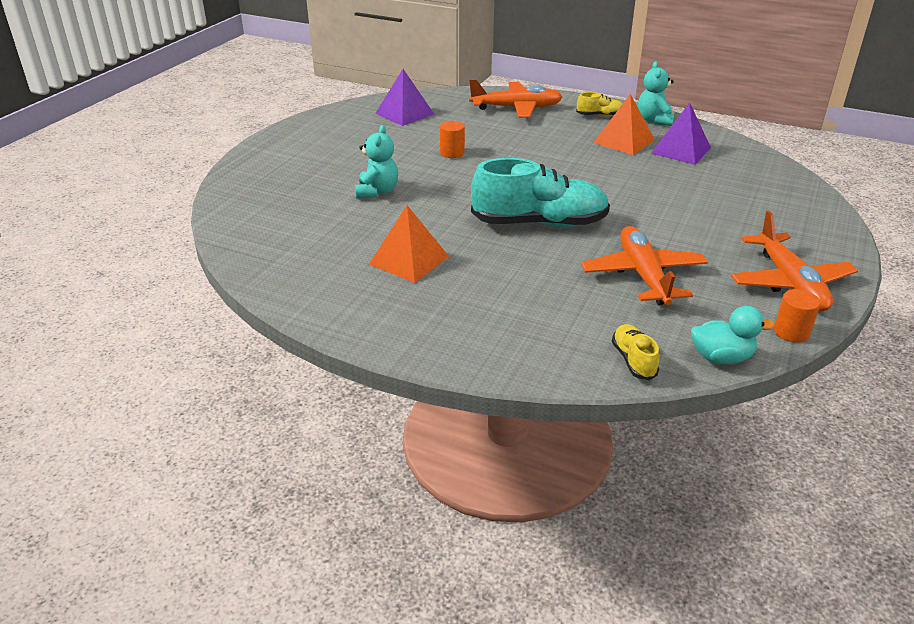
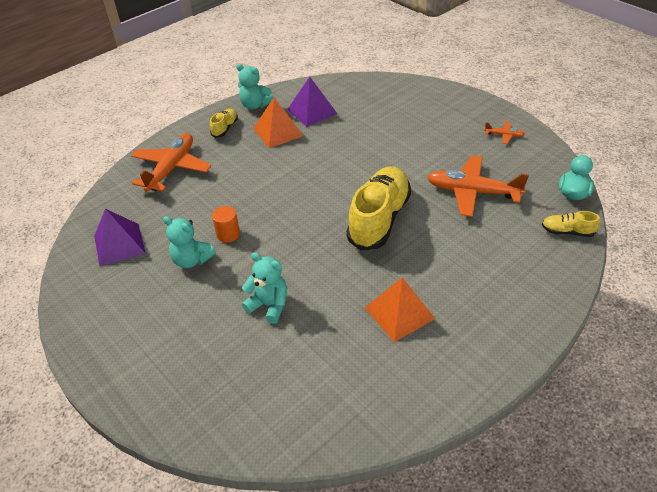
camera: 65 degrees left, 10 degrees up
turquoise shoe [471,158,610,227] -> yellow shoe [346,166,411,251]
orange plane [731,211,858,311] -> orange plane [484,121,525,144], size x0.45
orange cylinder [774,289,820,343] -> none
none -> turquoise teddy bear [163,216,216,268]

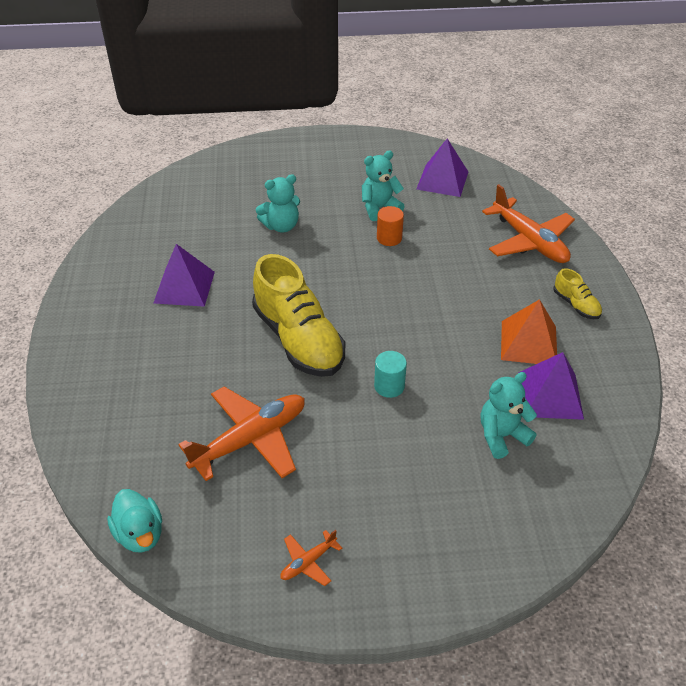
camera: 125 degrees right, 0 degrees up
turquoise teddy bear [236,64,274,109] -> turquoise teddy bear moved to [480,372,537,459]
orange pyramid [365,277,435,342] -> purple pyramid [154,244,215,307]
yellow shoe [542,211,600,237] -> none
none -> turquoise cylinder [374,351,407,398]

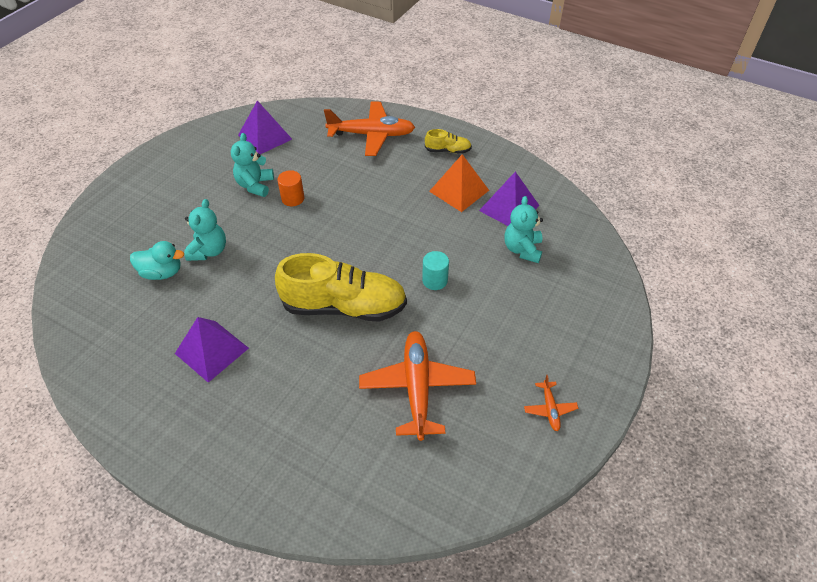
camera: 55 degrees left, 5 degrees up
turquoise duck [107,489,162,553] -> turquoise duck moved to [130,241,184,280]

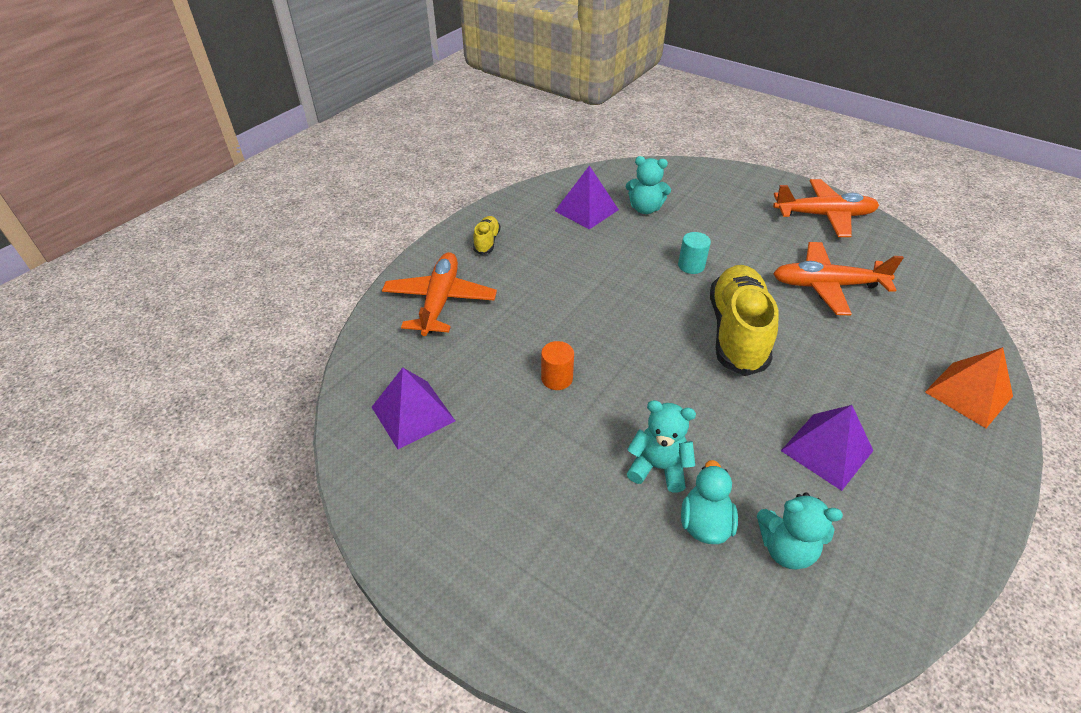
camera: 85 degrees left, 5 degrees down
turquoise teddy bear [231,133,274,197] -> turquoise teddy bear moved to [757,492,843,570]
orange pyramid [429,154,489,212] -> orange pyramid moved to [925,347,1013,428]
orange plane [524,375,578,431] -> orange plane [773,179,879,237], size x2.21

